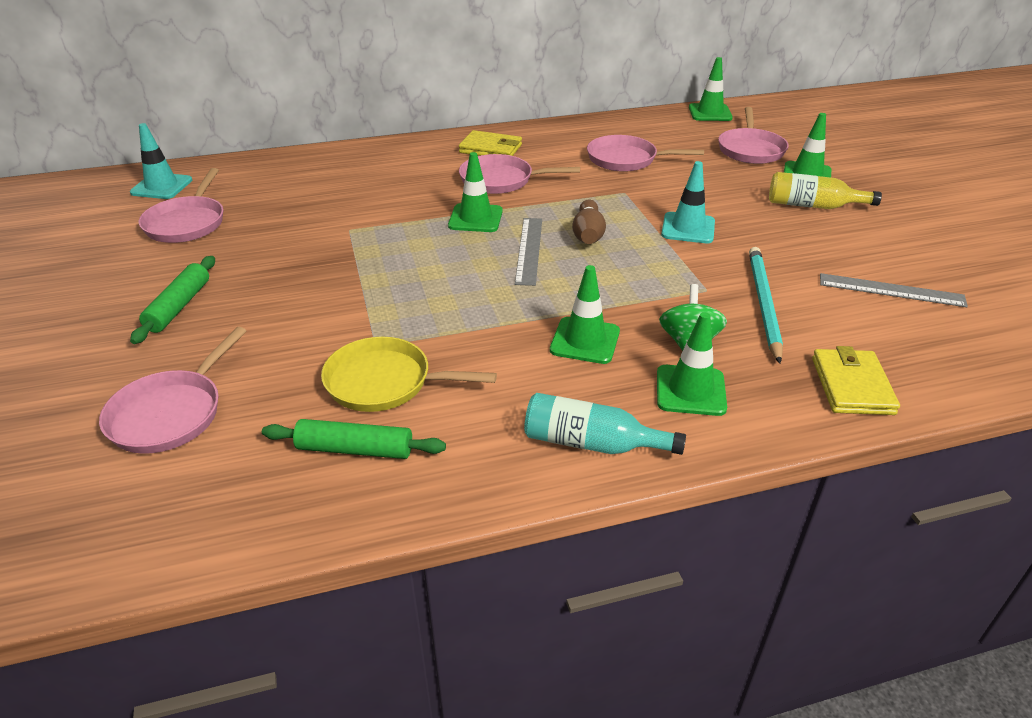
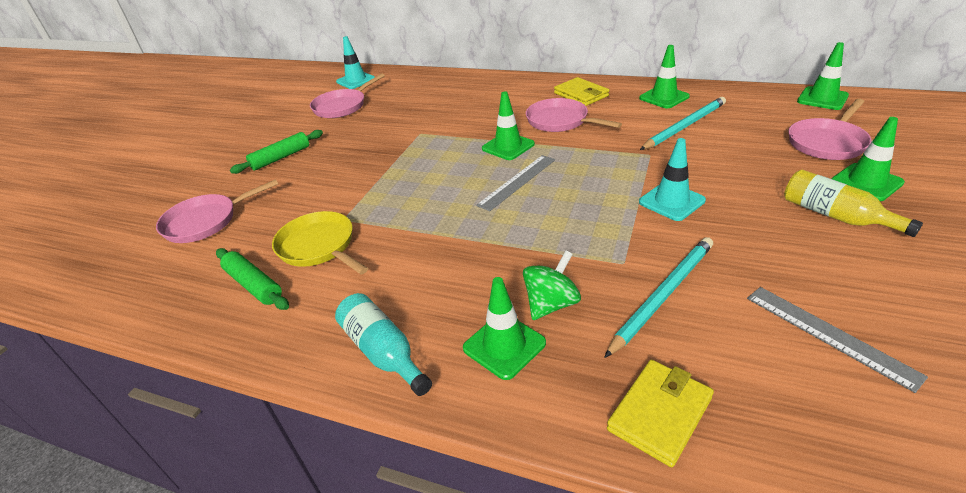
camera: 40 degrees right, 0 degrees up
green traffic cone [550,265,620,364] -> green traffic cone moved to [639,45,690,108]
brown bowling pin [572,199,606,244] -> none
pink pan [587,135,704,172] -> turquoise pencil [640,97,726,150]

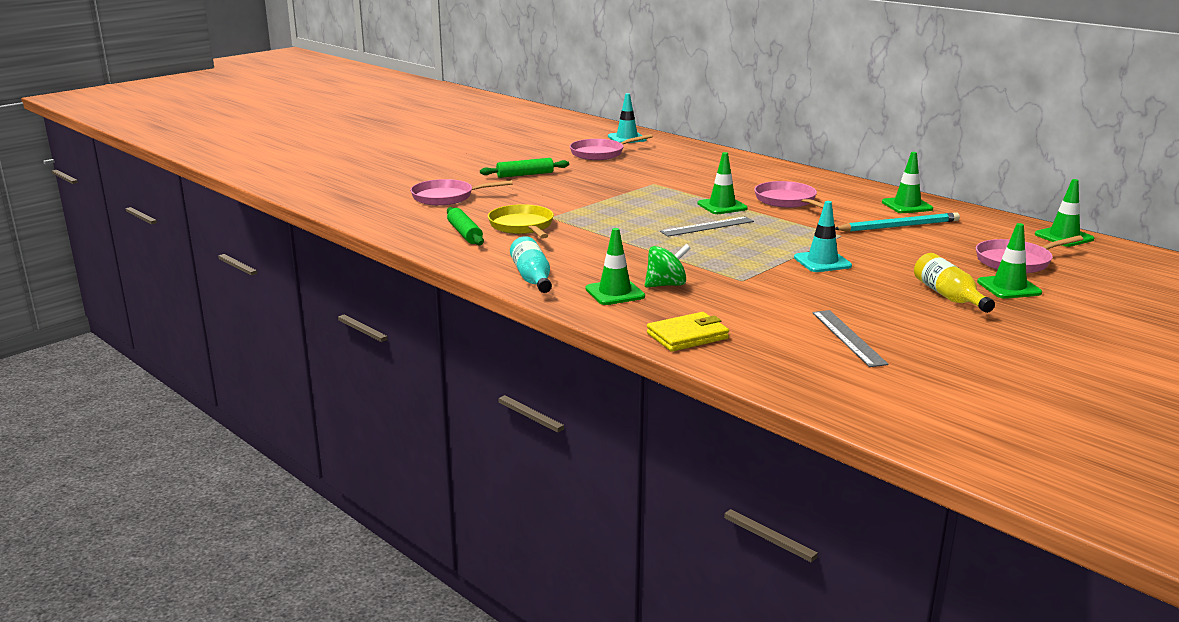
camera: 20 degrees right, 15 degrees down
yellow wallet [554,77,609,106] -> none
turquoise pencil [604,237,713,358] -> none

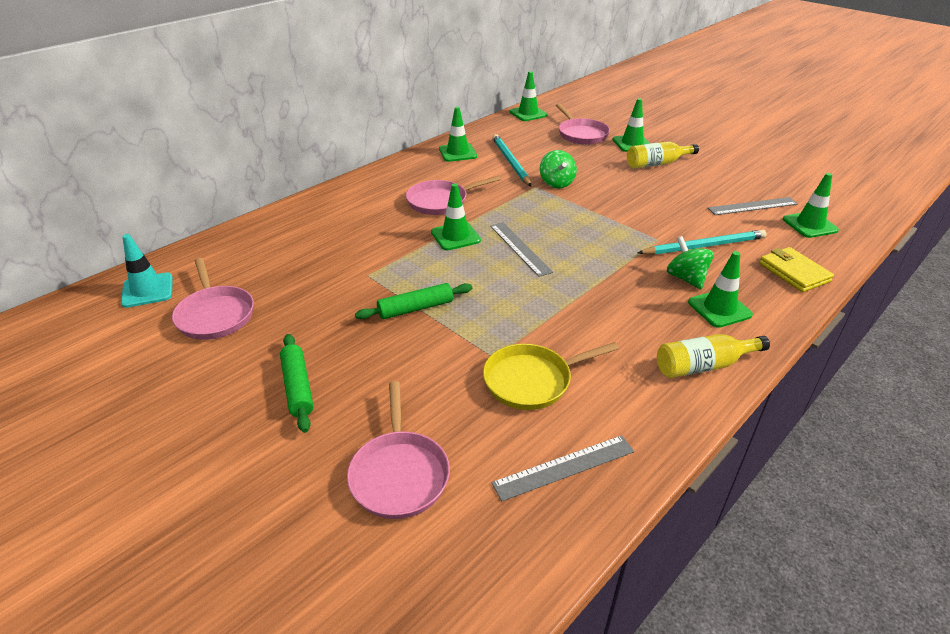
camera: 90 degrees left, 15 degrees up
green rolling pin [447,207,484,245] -> green rolling pin moved to [355,283,472,319]
turquoise bottle [510,236,552,293] -> yellow bottle [657,334,770,378]
turquoise traffic cone [794,201,852,272] -> none
none -> grey ruler [491,435,634,501]
none -> green spinning top [540,150,577,188]
none -> turquoise pencil [638,230,767,255]
none -> green traffic cone [783,173,839,238]

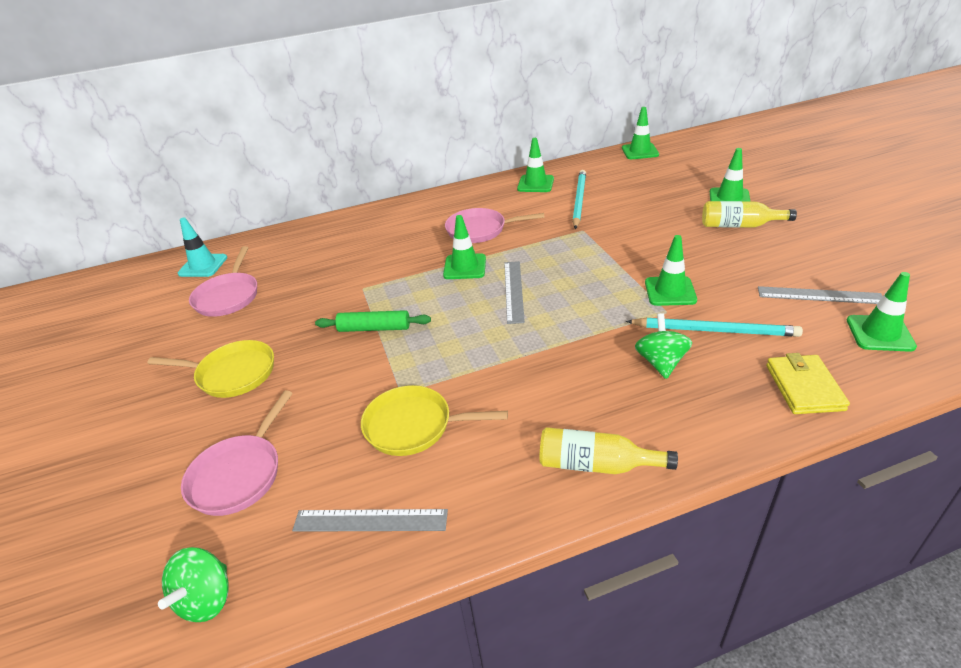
camera: 30 degrees right, 0 degrees up
green rolling pin [280,334,314,433] -> yellow pan [147,340,274,398]
green spinning top [540,150,577,188] -> green spinning top moved to [158,547,229,622]
pink pan [556,104,610,145] -> none
green traffic cone [688,251,753,328] -> green traffic cone moved to [645,235,697,306]

